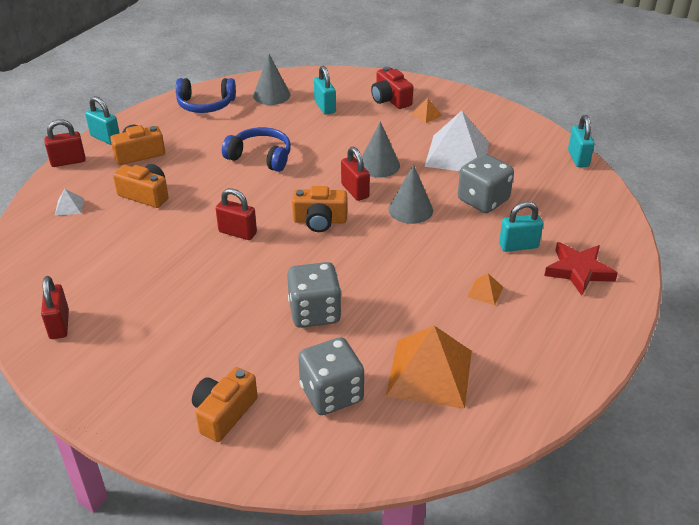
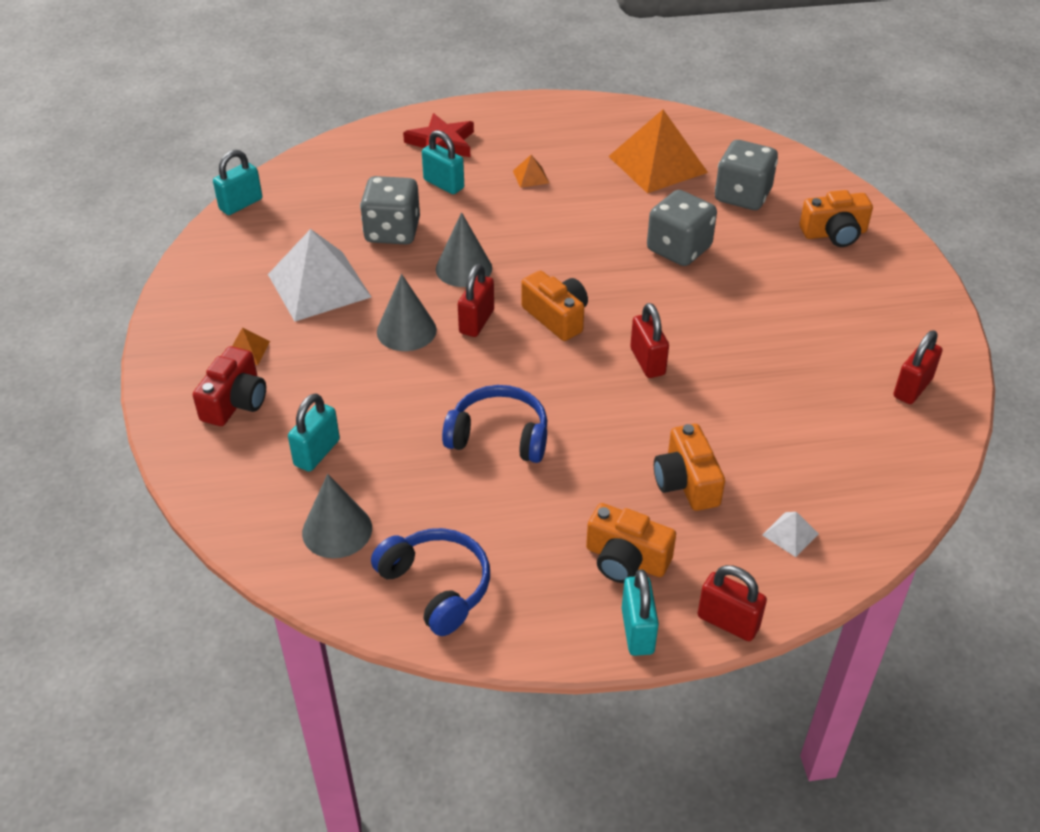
camera: 130 degrees left, 5 degrees up
blue headphones [222,127,291,172] -> blue headphones turned 120 degrees clockwise [442,385,547,463]

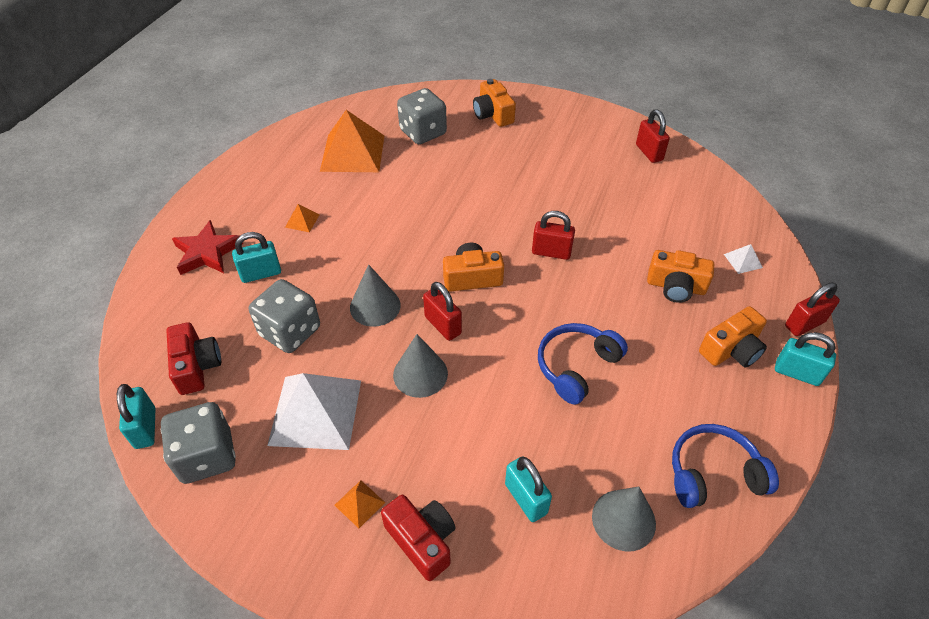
camera: 60 degrees left, 5 degrees up
grey dice [647,190,717,266] -> grey dice moved to [161,402,236,484]
orange camera [799,190,873,247] -> orange camera turned 135 degrees clockwise [473,79,516,127]
none -> red camera [166,322,221,395]

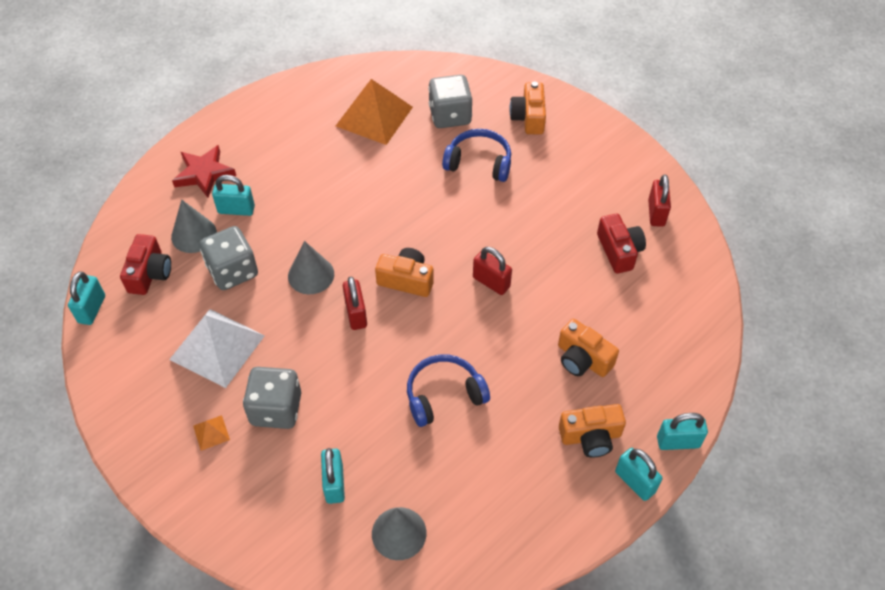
camera: 25 degrees right, 5 degrees up
grey dice [161,402,236,484] -> grey dice moved to [243,367,301,429]
orange pyramid [285,204,320,232] -> none
red camera [381,495,455,581] -> red camera moved to [597,214,646,274]
grey cone [393,334,448,398] -> grey cone moved to [171,200,217,253]
blue headphones [672,424,779,508] -> blue headphones moved to [442,129,511,182]
white pyramid [724,244,763,274] -> none
red padlock [785,282,840,336] -> turquoise padlock [657,413,708,450]

